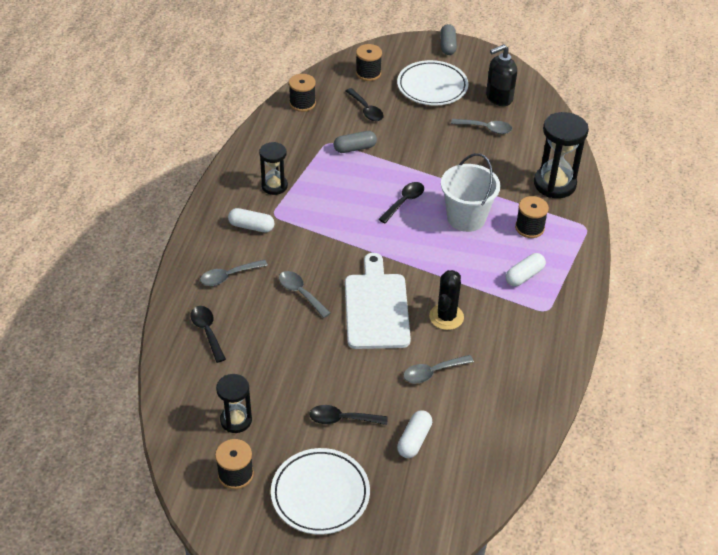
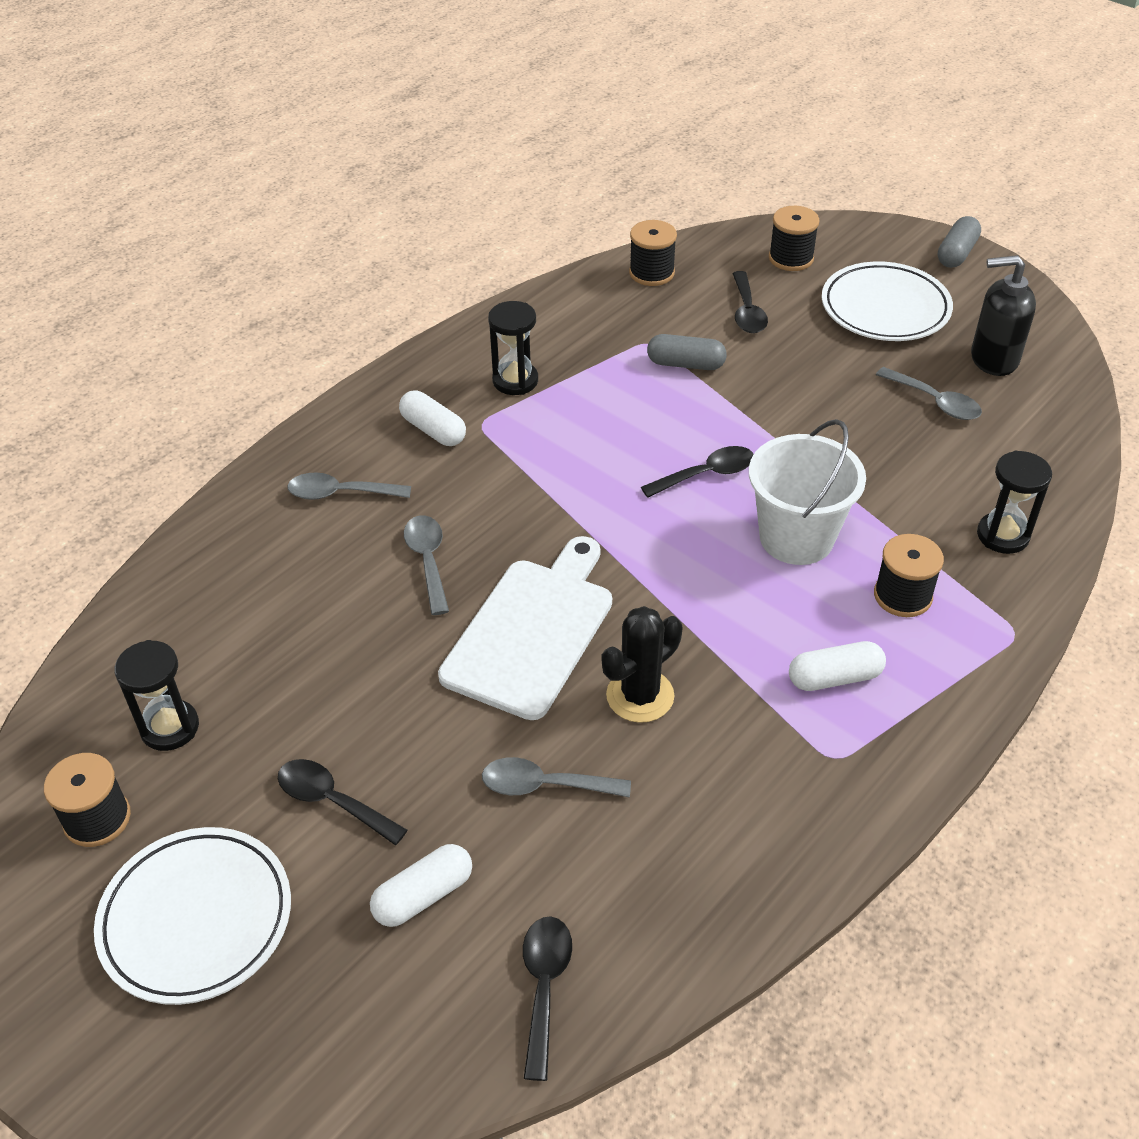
camera: 30 degrees right, 0 degrees up
black spoon [190,306,226,363] -> black spoon moved to [523,916,572,1081]
black hourglass [534,112,589,198] -> black hourglass [977,451,1052,554], size x0.61

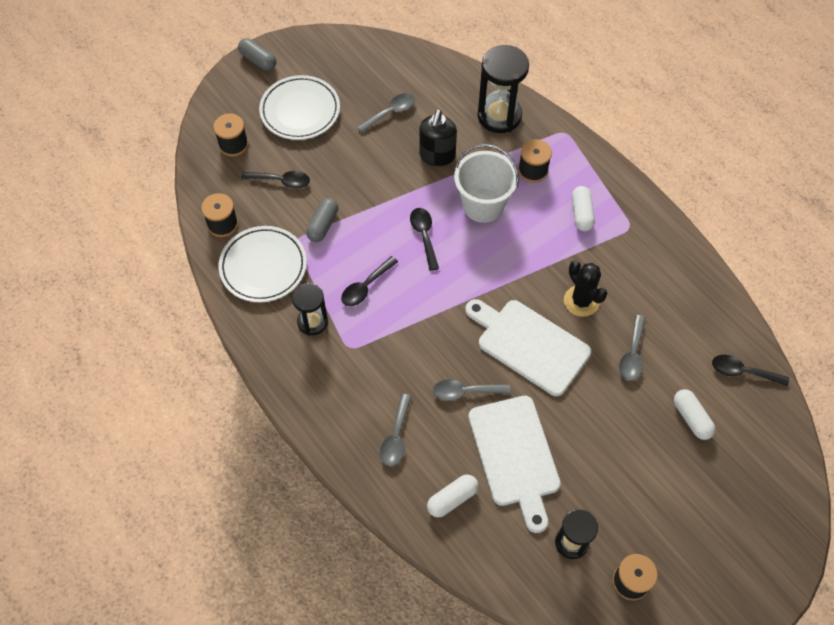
camera: 80 degrees left, 15 degrees up
white plate [94,827,291,1005] -> white plate moved to [219,226,307,302]
black spoon [278,759,408,845] -> black spoon moved to [341,256,398,306]
white capsule [399,390,466,446] -> white capsule moved to [427,474,478,518]
black soap dispenser [971,255,1036,376] -> black soap dispenser moved to [419,109,457,166]
black hourglass [977,451,1052,554] -> black hourglass [478,45,529,133], size x1.63
none -> white cutting board [468,396,561,533]

